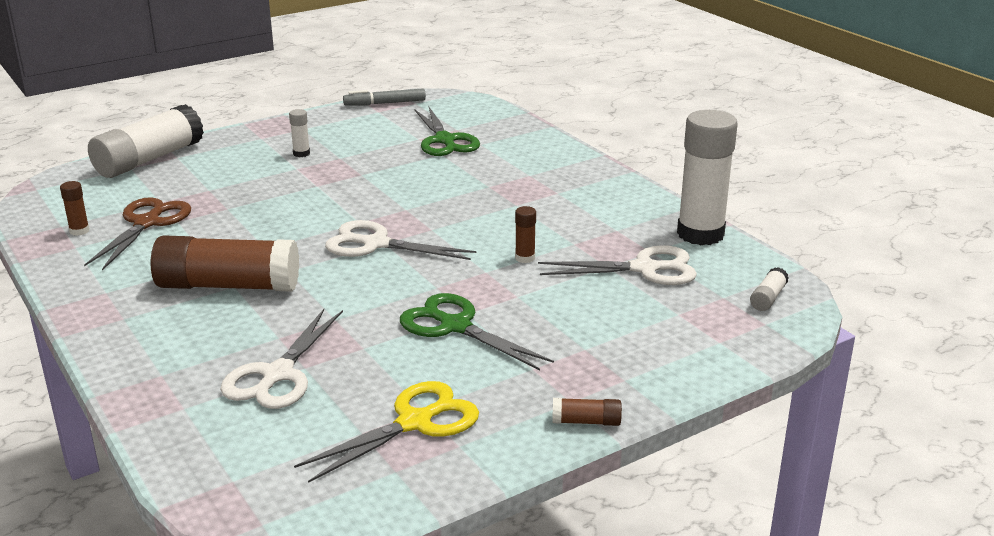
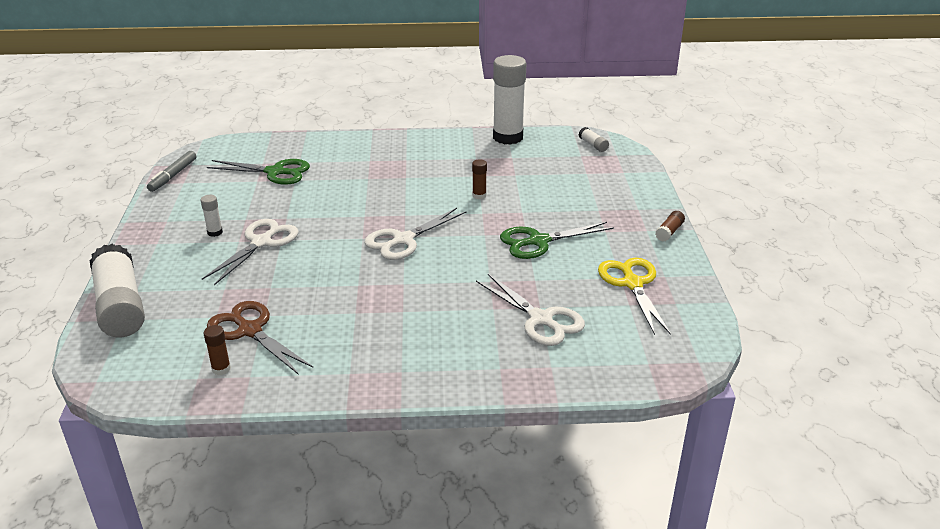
camera: 60 degrees left, 5 degrees up
brown glue stick [150,235,299,292] -> none
white scissors [538,245,697,285] -> white scissors moved to [202,219,299,285]

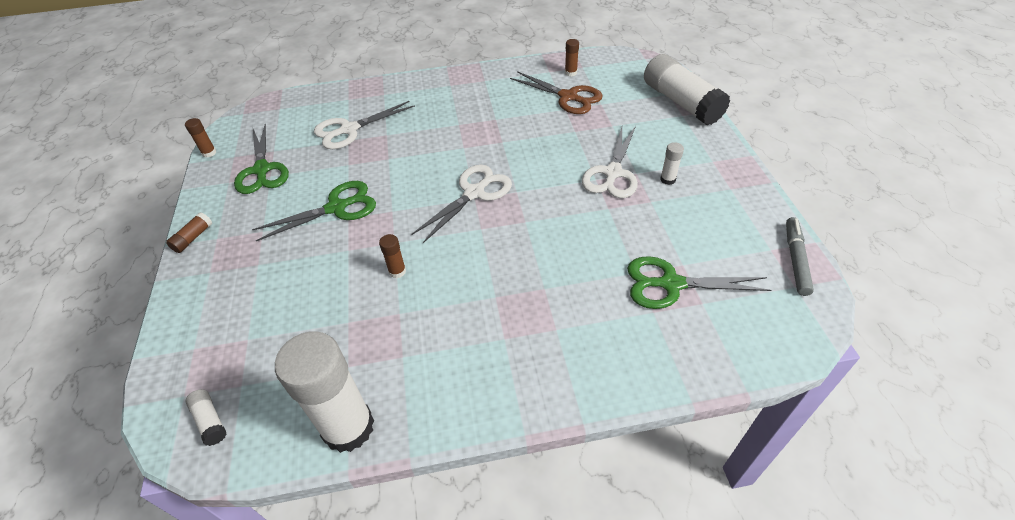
camera: 175 degrees right, 15 degrees up
white scissors [476,274,585,346] -> white scissors turned 75 degrees counterclockwise [314,101,415,149]
yellow scissors [598,258,671,335] -> green scissors [234,124,289,194]
none -> brown glue stick [185,118,216,158]

